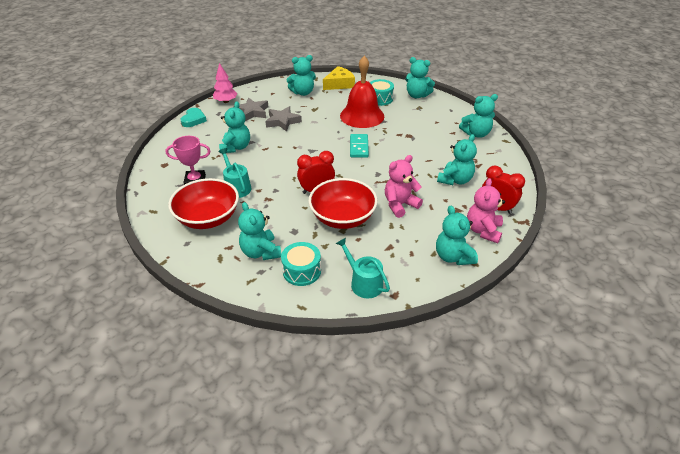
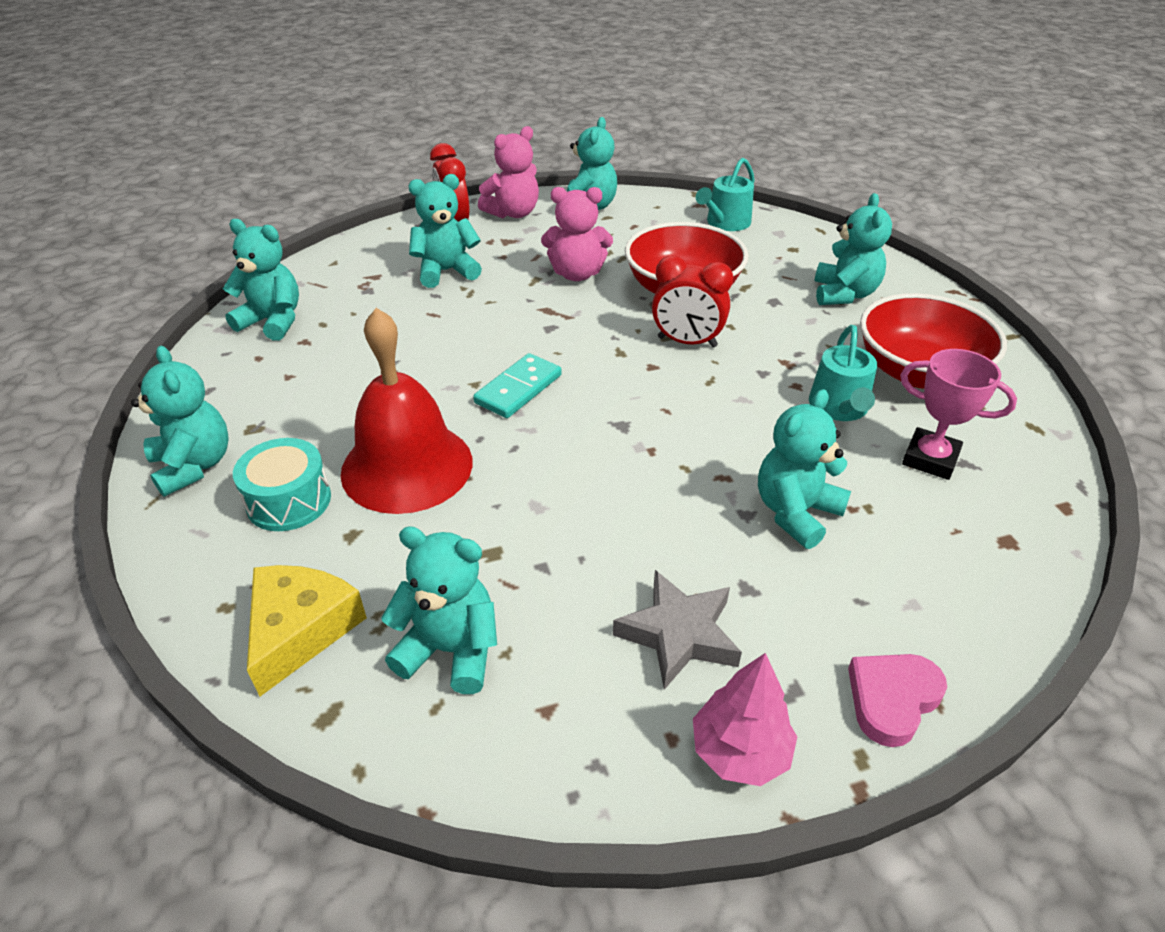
camera: 145 degrees left, 0 degrees up
turquoise heart [180,108,207,127] -> pink heart [848,654,947,747]
grey star [265,106,302,132] -> none
turquoise drum [281,242,321,286] -> none
yellow cheese [323,66,355,90] -> yellow cheese turned 105 degrees clockwise [247,565,367,696]
turquoise watering can [336,238,390,299] -> turquoise watering can turned 45 degrees clockwise [696,158,755,231]

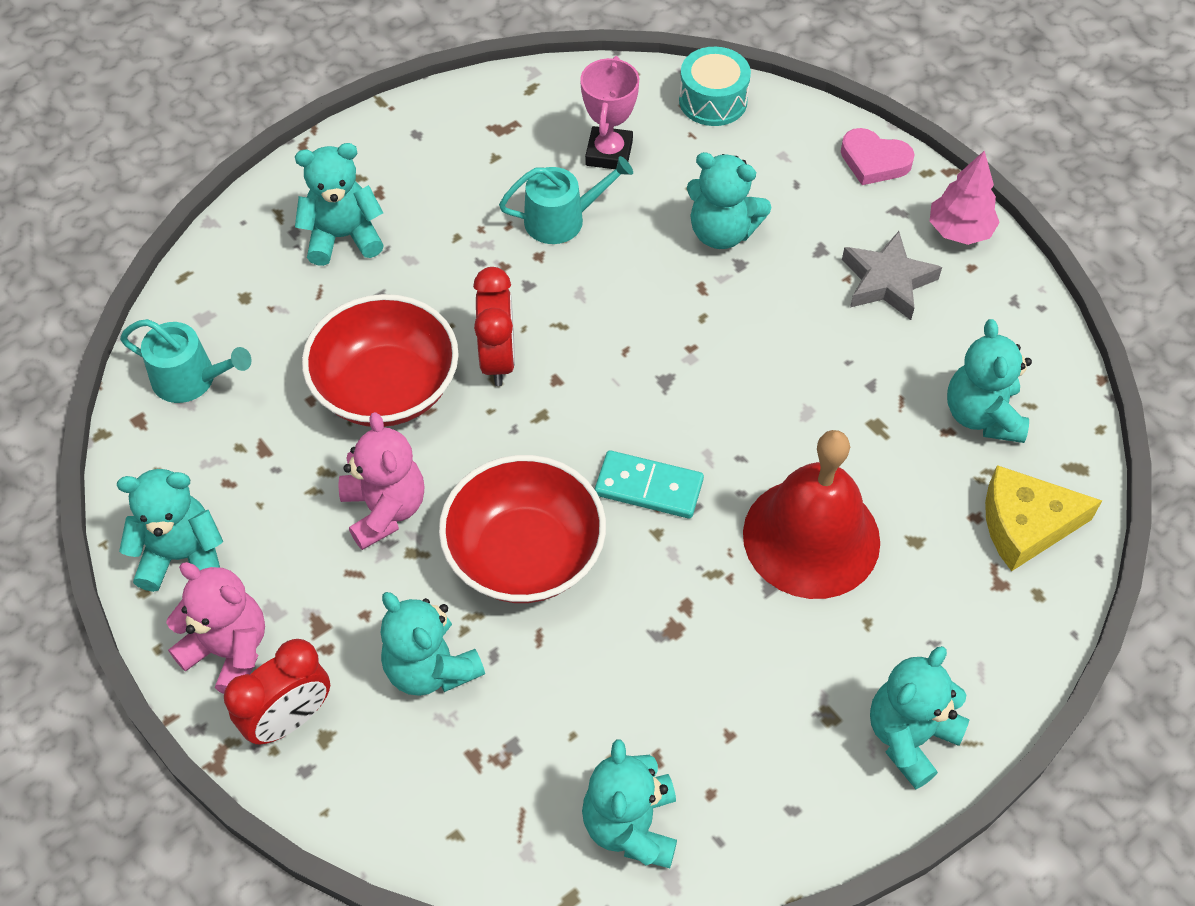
camera: 110 degrees left, 15 degrees up
turquoise drum [233,438,331,531] -> turquoise drum moved to [679,47,751,126]
red bowl [860,293,1007,389] -> red bowl moved to [439,455,606,603]

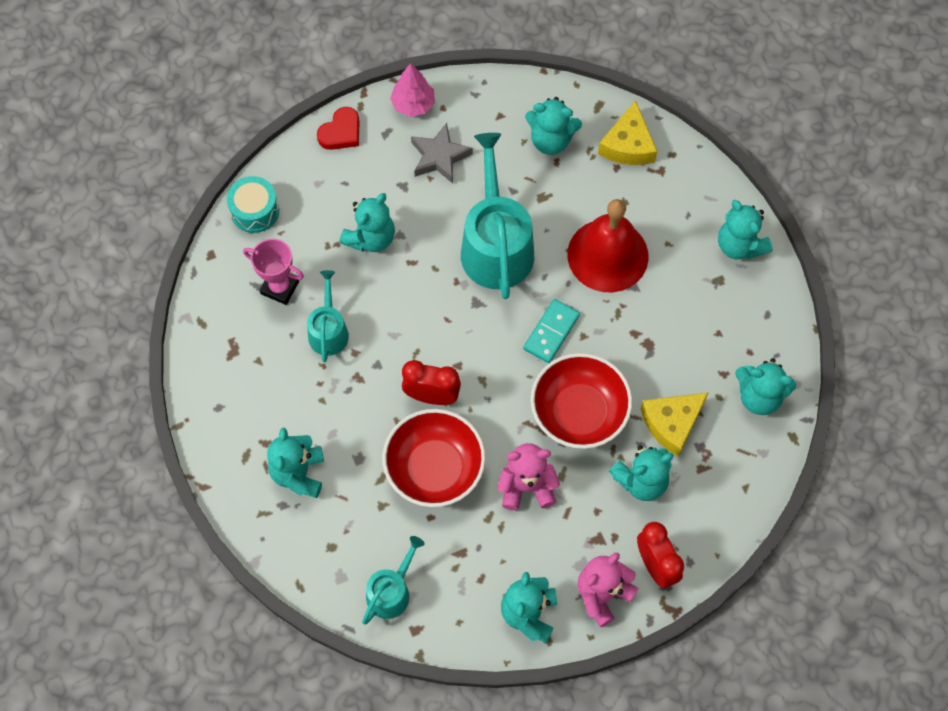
camera: 75 degrees left, 10 degrees up
pink heart [841,128,915,185] -> red heart [317,107,359,150]
none -> turquoise watering can [461,133,534,299]
none -> yellow cheese [641,393,708,457]

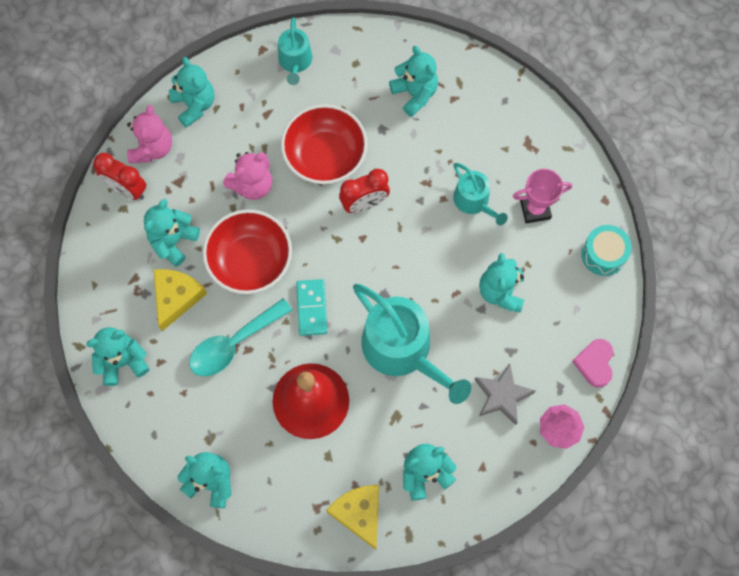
camera: 145 degrees right, 5 degrees up
red heart [317,107,359,150] -> pink heart [572,339,613,388]
none -> turquoise spoon [189,298,292,376]

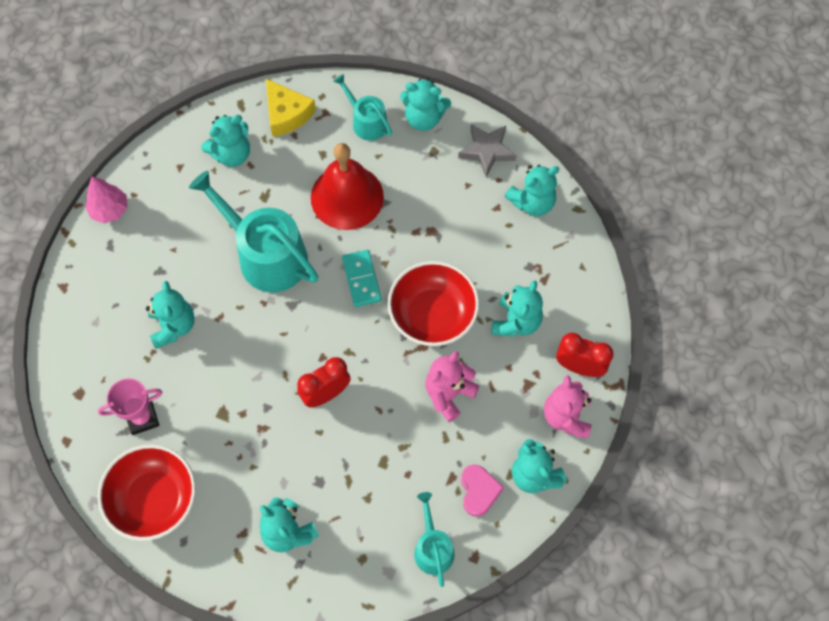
camera: 170 degrees right, 5 degrees down
yellow cheese [153,269,207,331] -> none
turquoise spoon [189,298,292,376] -> none
red bowl [281,104,368,184] -> red bowl moved to [98,444,196,541]
turquoise watering can [453,163,507,226] -> turquoise watering can moved to [333,74,392,141]
grey star [474,363,535,425] -> grey star moved to [458,124,516,177]
pink heart [572,339,613,388] -> pink heart moved to [461,464,504,517]
turquoise drum [581,225,632,276] -> none

